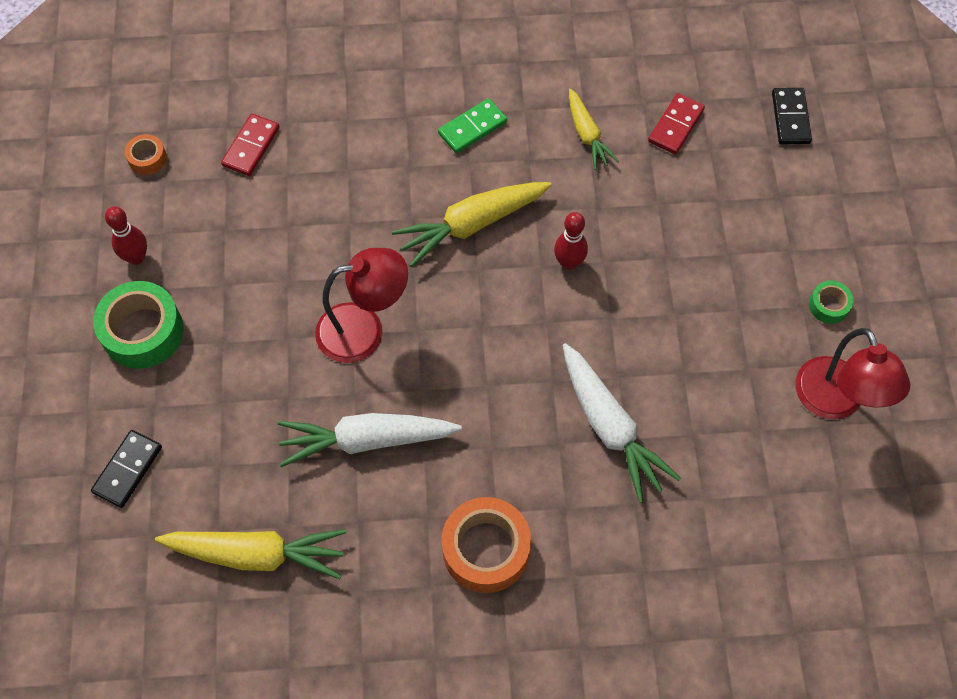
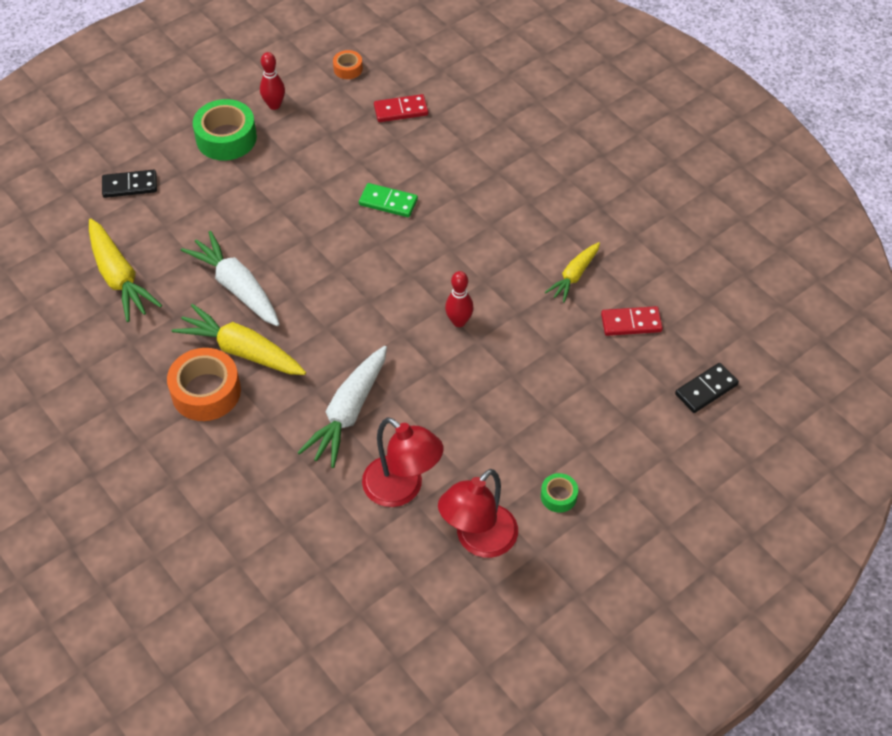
camera: 55 degrees right, 10 degrees down
red lamp [315,248,408,363] -> red lamp moved to [362,417,444,507]
yellow carrot [392,182,552,267] -> yellow carrot moved to [172,304,306,375]
green domino [438,98,507,154] -> green domino moved to [359,183,418,217]

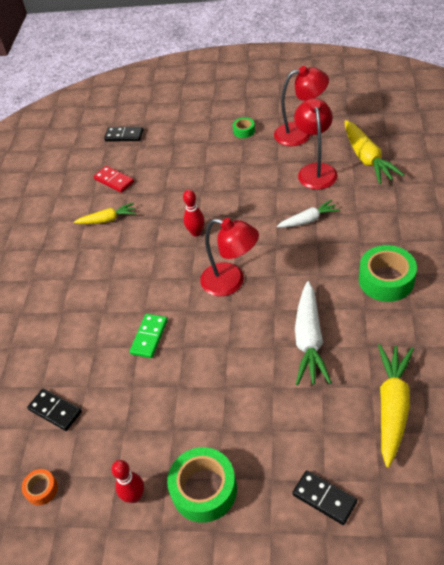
camera: 130 degrees left, 5 degrees down
orange tape [167,348,241,421] -> green tape [359,245,417,302]
yellow carrot [172,304,306,375] -> yellow carrot moved to [345,120,404,184]
white carrot [297,346,387,468] -> white carrot [277,199,340,228], size x0.61
green domino [359,183,418,217] -> green domino turned 45 degrees clockwise [130,314,168,358]
red domino [374,94,428,122] -> black domino [27,389,82,431]
none -> red lamp [200,218,259,296]

